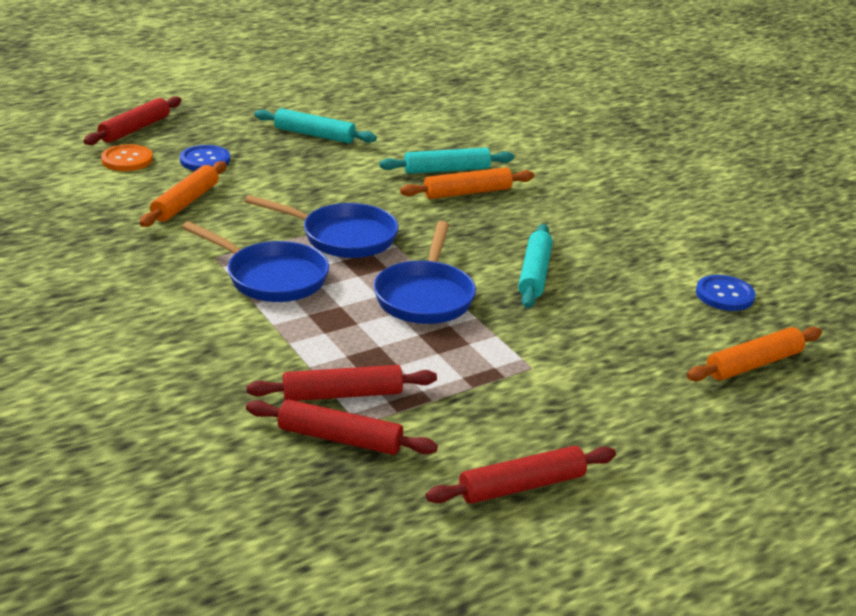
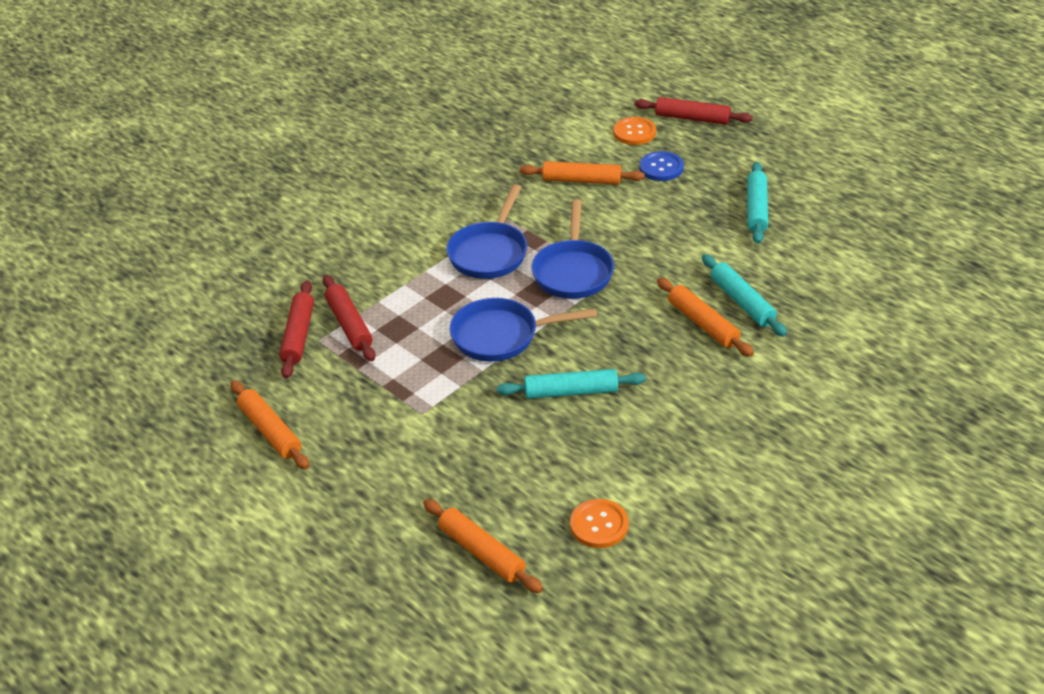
camera: 80 degrees right, 10 degrees up
red rolling pin [426,446,616,504] -> orange rolling pin [230,380,309,469]
blue button [696,275,755,311] -> orange button [570,499,629,548]

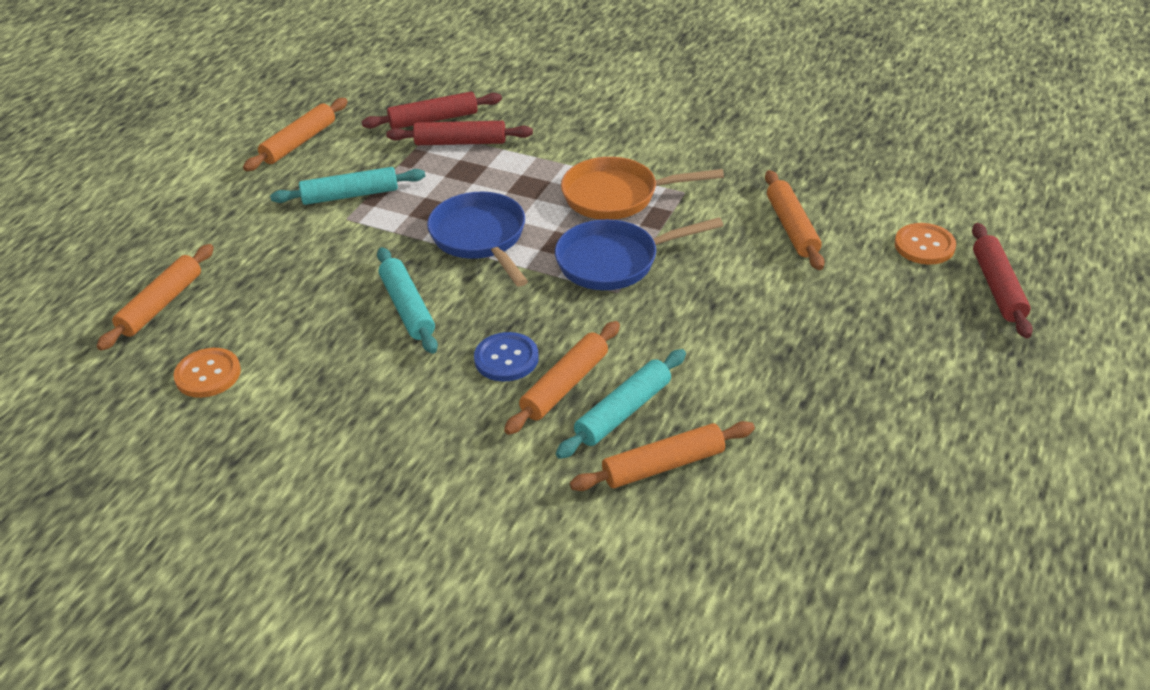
camera: 70 degrees right, 0 degrees up
red rolling pin [323,275,375,362] -> red rolling pin turned 45 degrees clockwise [386,121,533,145]
blue pan [446,184,527,279] -> orange pan [561,157,724,220]
blue button [639,151,684,181] -> blue button moved to [474,332,539,382]
turquoise rolling pin [747,162,768,244] -> turquoise rolling pin moved to [270,167,425,205]
none -> orange rolling pin [570,421,755,491]

